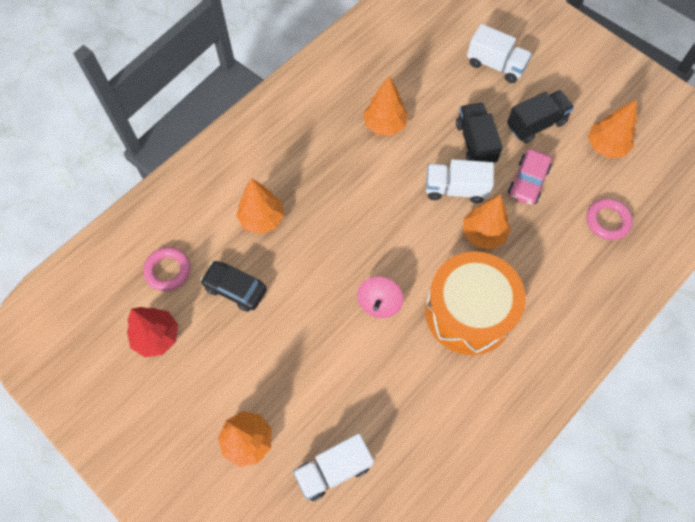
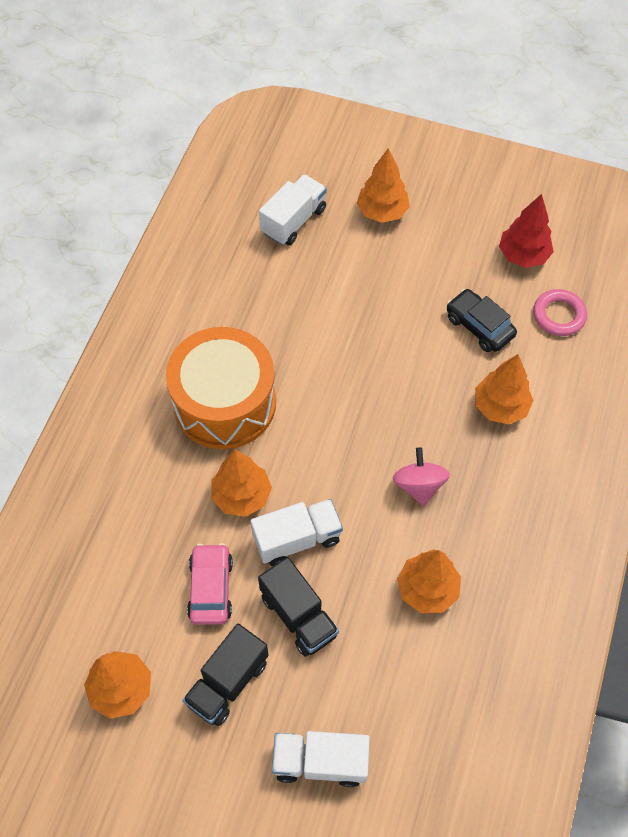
camera: 155 degrees right, 5 degrees down
black car [200,261,267,312] -> black car turned 135 degrees counterclockwise [447,289,517,352]
pink spinning top [357,276,403,318] -> pink spinning top moved to [393,447,450,506]
pink ring [586,198,633,240] -> none

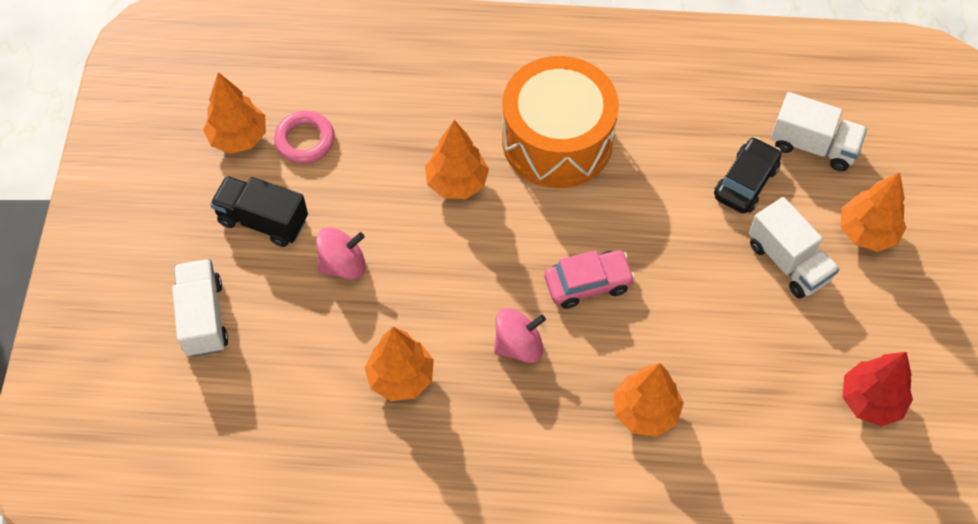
camera: 75 degrees right, 0 degrees up
pink car [187,543,233,625] -> pink car moved to [545,250,635,309]
white truck [251,499,343,566] -> white truck moved to [749,197,839,299]
black truck [258,557,339,657] -> pink spinning top [316,227,366,280]
black car [447,289,517,352] -> black car moved to [714,137,782,213]
pink ring [533,289,587,336] -> pink ring moved to [274,111,335,164]

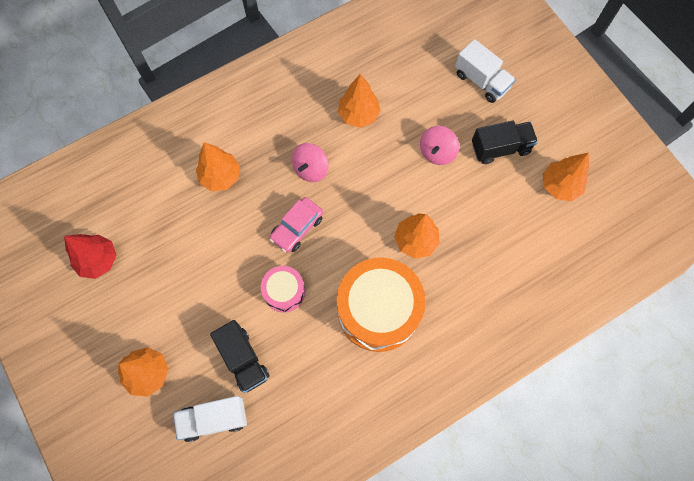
camera: 145 degrees right, 10 degrees up
pink ring [274,111,335,164] -> none
black car [714,137,782,213] -> black truck [210,320,270,393]
white truck [749,197,839,299] -> none
none -> pink drum [261,266,305,313]

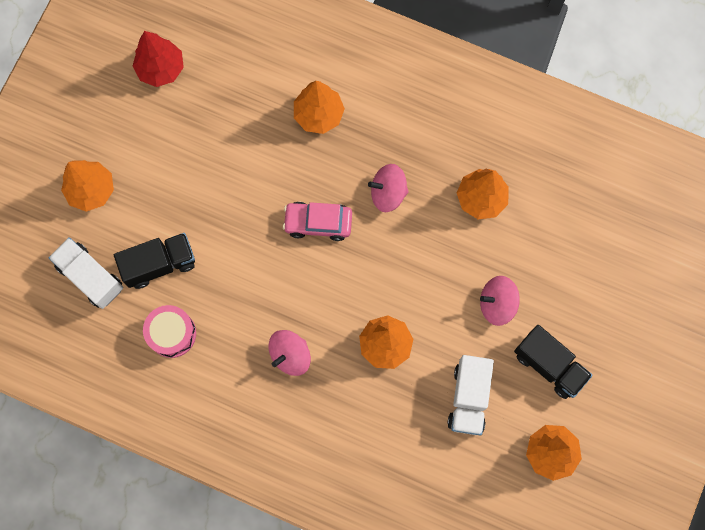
camera: 55 degrees right, 5 degrees up
black truck [210,320,270,393] -> black truck turned 135 degrees counterclockwise [114,233,195,289]
pink drum [261,266,305,313] -> pink drum moved to [143,305,196,358]
orange drum [337,258,426,352] -> pink spinning top [269,330,311,376]
white truck [455,39,516,103] -> white truck moved to [447,355,494,435]

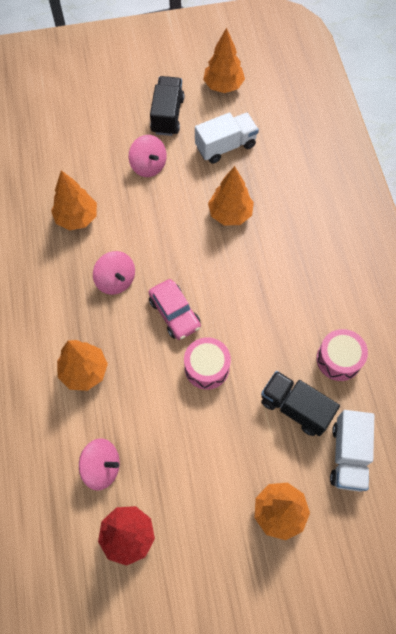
camera: 125 degrees left, 10 degrees down
pink spinning top [269,330,311,376] -> pink spinning top moved to [79,438,120,490]
none -> pink drum [184,337,231,390]

